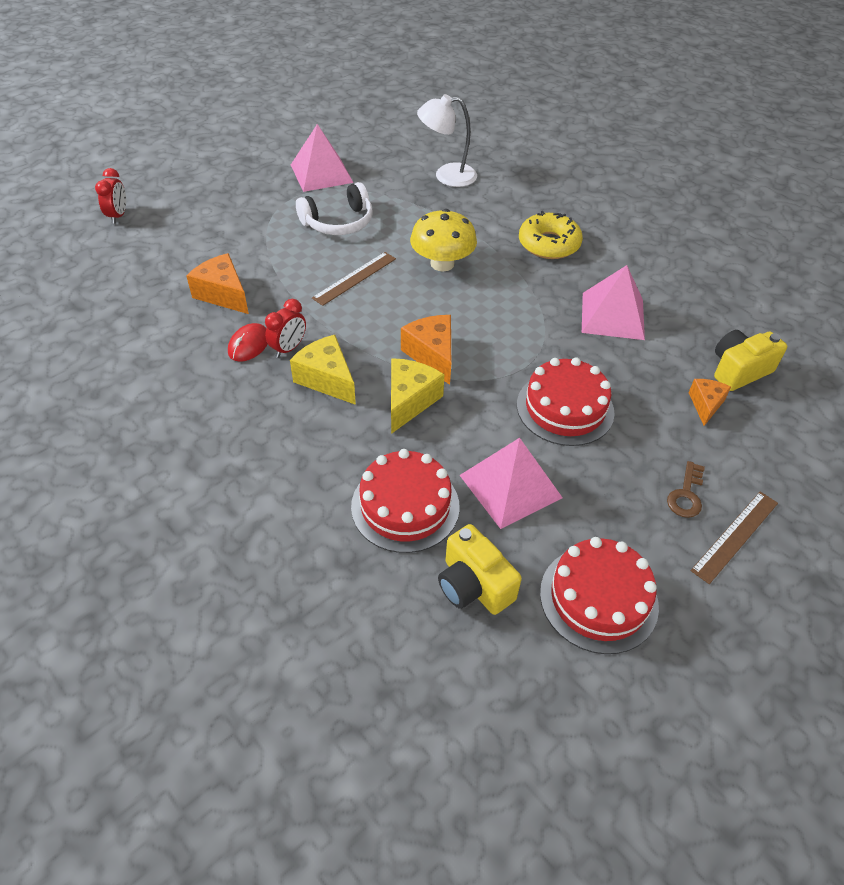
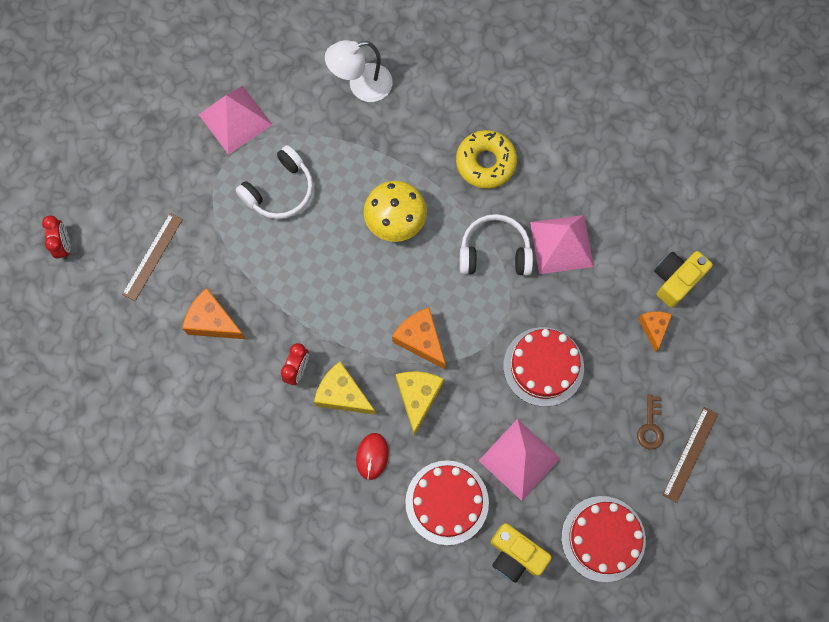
camera: 15 degrees left, 25 degrees up
red mouse [228,323,268,362] -> red mouse moved to [356,433,389,480]
brown ruler [312,252,396,306] -> brown ruler moved to [122,213,183,301]
none -> white headphones [460,214,533,276]

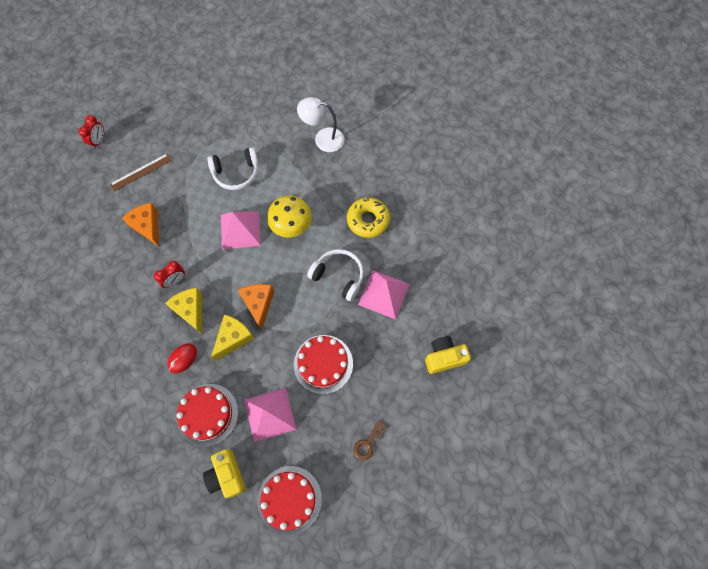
camera: 30 degrees right, 5 degrees down
pink pyramid [199,86,272,154] -> pink pyramid moved to [221,211,261,250]
orange cheese [638,311,672,352] -> none
brown ruler [663,407,718,503] -> none

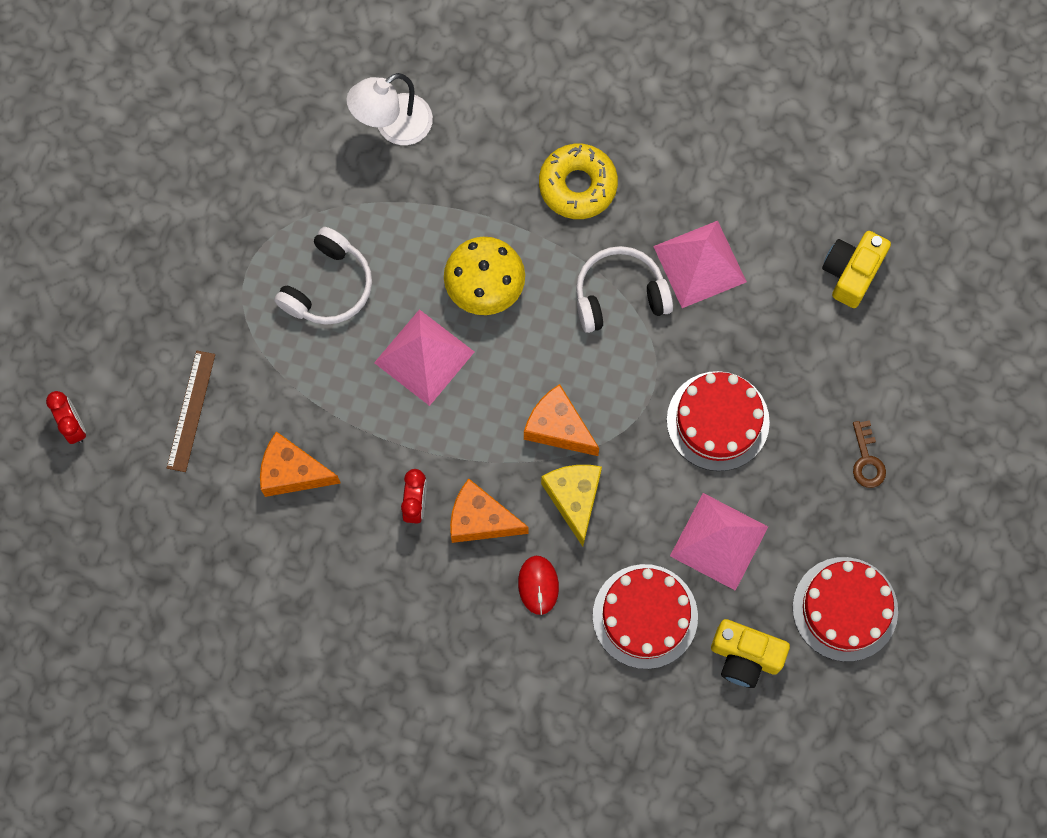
camera: 45 degrees left, 5 degrees up
yellow cheese [165,288,202,334] -> orange cheese [450,478,529,543]

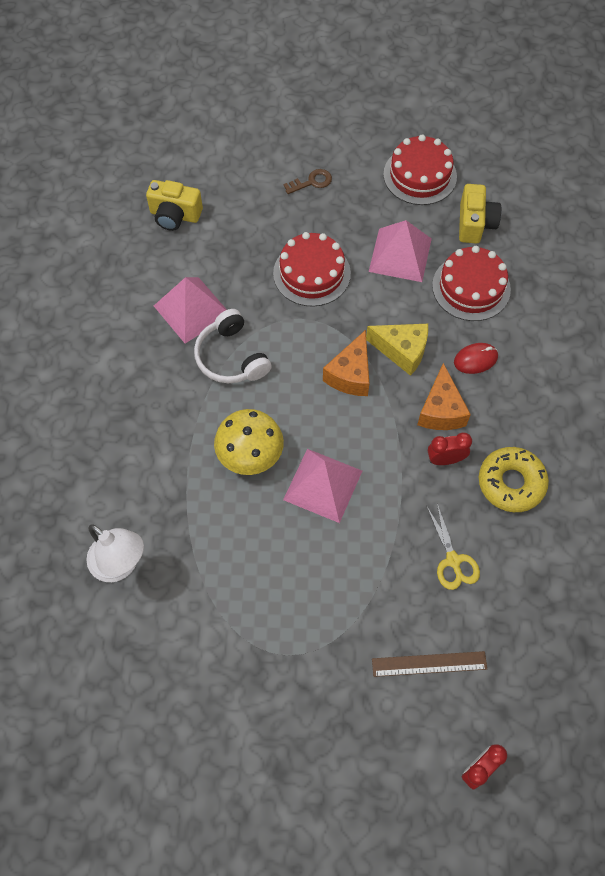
camera: 105 degrees left, 10 degrees down
orange cheese [260,431,340,497] -> yellow scissors [427,504,480,590]
white headphones [274,227,372,325] -> none
yellow donut [539,144,618,219] -> yellow donut moved to [479,447,549,512]
yellow cheese [541,465,602,547] -> yellow cheese turned 135 degrees counterclockwise [366,324,428,376]

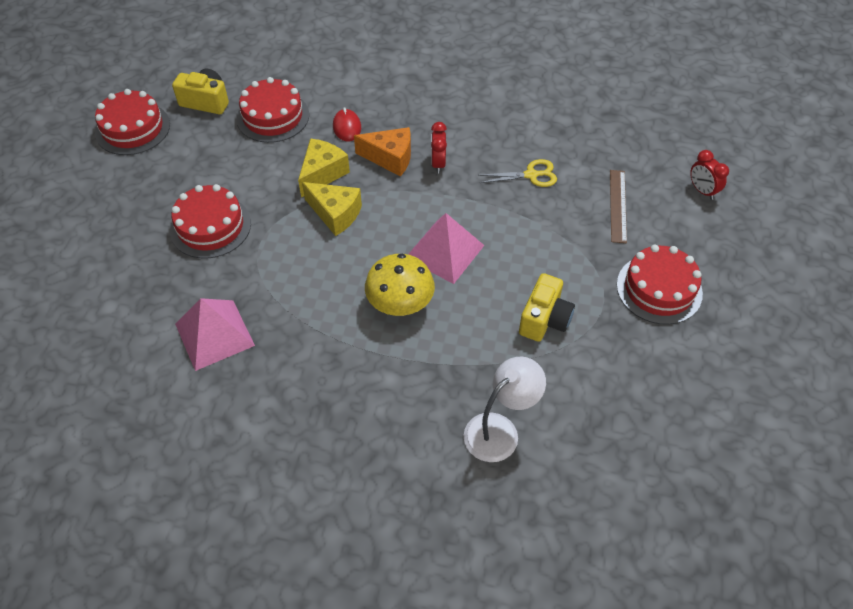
camera: 80 degrees left, 10 degrees down
yellow camera [146,180,203,231] -> yellow camera moved to [519,273,575,342]
white headphones [194,309,272,383] -> none
brown key [283,169,332,194] -> none
orange cheese [323,330,370,396] -> yellow cheese [302,182,362,236]
pink pyramid [369,220,432,282] -> none
yellow donut [479,447,549,512] -> none
none -> red cake [617,245,703,325]

